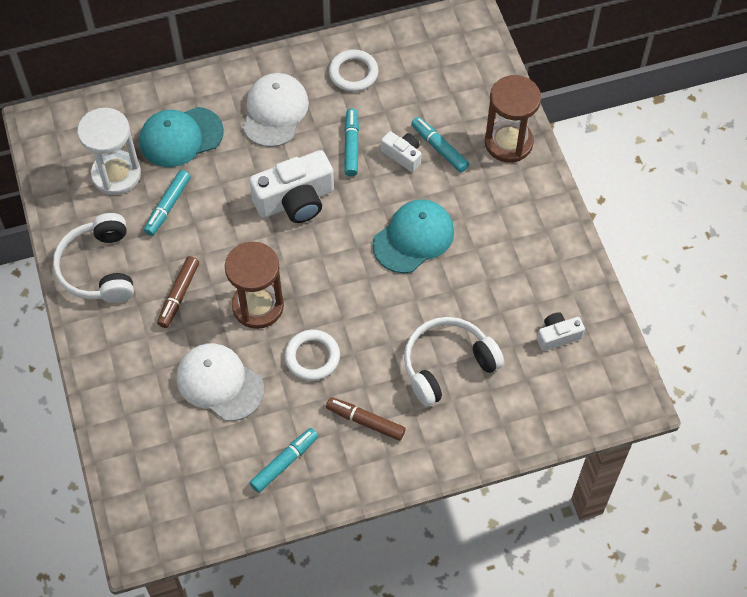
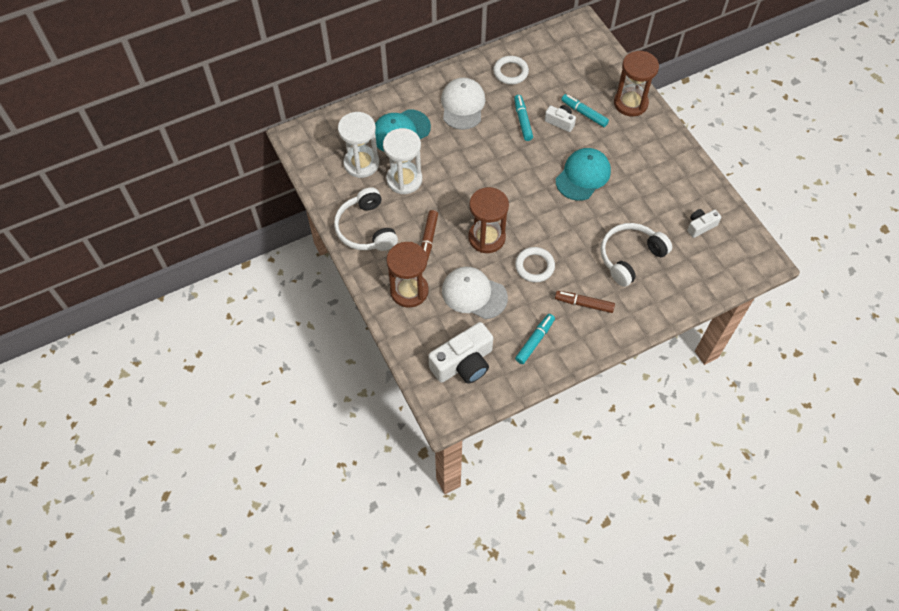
camera: 10 degrees left, 0 degrees up
turquoise marker [144,170,191,236] -> white hourglass [383,128,422,194]
white camera [249,150,334,223] -> white camera moved to [428,322,493,384]
none -> brown hourglass [386,242,429,308]

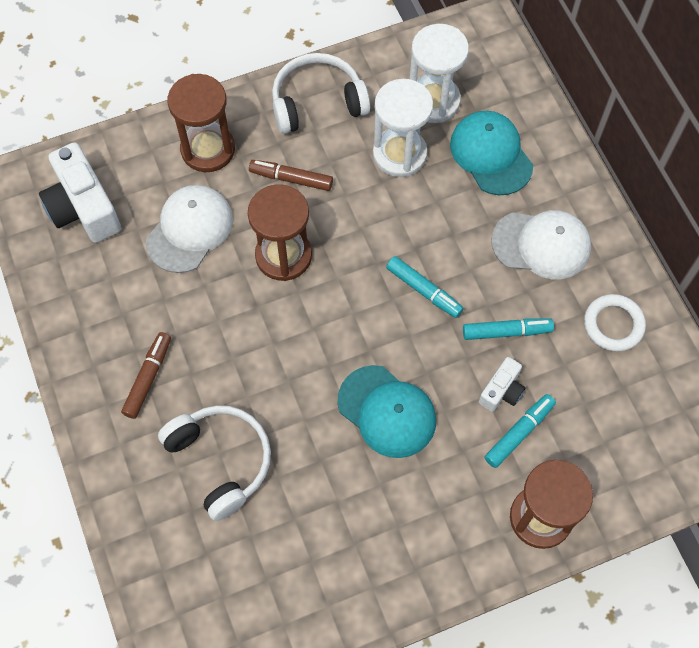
camera: 95 degrees right, 5 degrees up
white ring [515,247,555,283] -> none
turquoise marker [515,314,555,364] -> turquoise marker moved to [386,256,464,318]
white camera [687,209,721,238] -> none

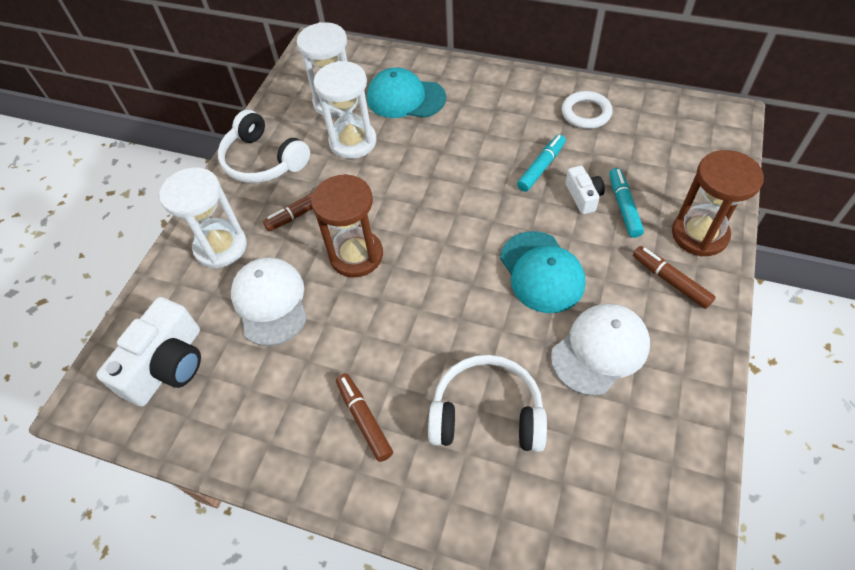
camera: 45 degrees left, 10 degrees down
white camera [39,142,121,243] -> white camera turned 75 degrees counterclockwise [96,297,201,407]
brown hourglass [168,74,235,172] -> white hourglass [159,167,247,269]
white headphones [272,53,370,134] -> white headphones turned 75 degrees counterclockwise [218,110,310,183]
turquoise cap [338,365,436,458] -> turquoise cap turned 75 degrees clockwise [500,231,586,313]
turquoise marker [386,256,464,318] -> none
white cap [491,210,591,279] -> white cap moved to [551,303,650,396]
none -> brown marker [633,246,716,309]

